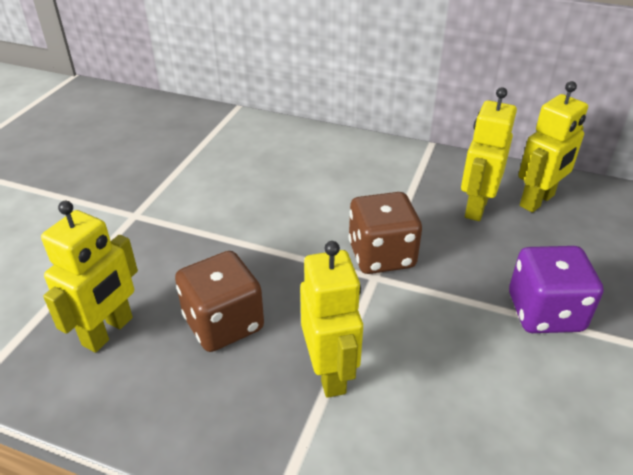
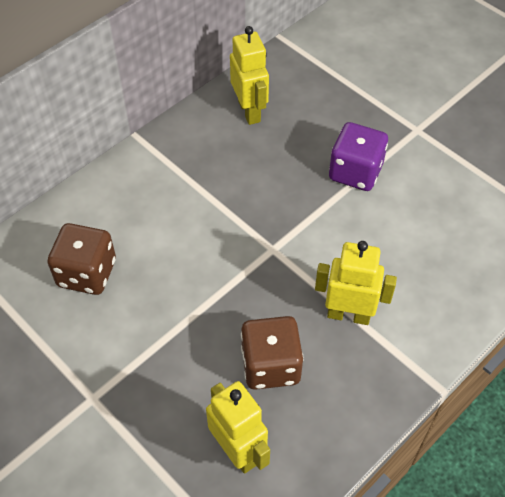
camera: 65 degrees left, 15 degrees up
brown dice [349,192,422,274] -> brown dice moved to [47,223,116,295]
yellow robot [461,87,517,221] -> none

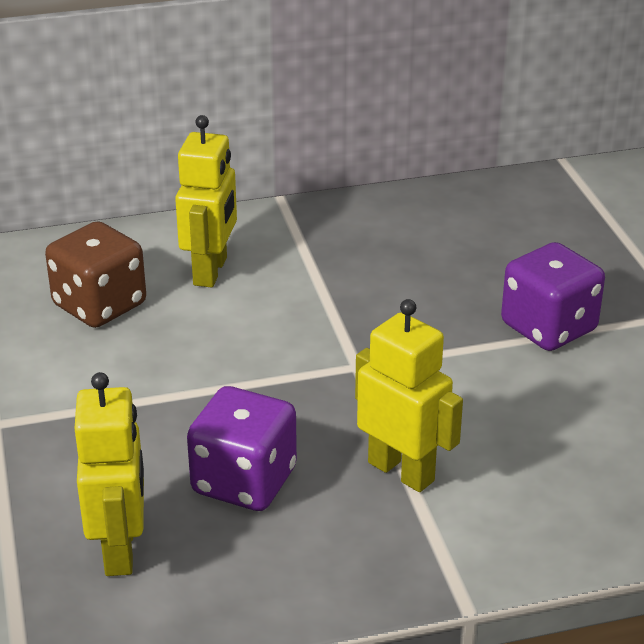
camera: 30 degrees right, 20 degrees down
yellow robot [230,26,269,125] -> yellow robot moved to [175,115,237,288]
brown dice [241,316,304,390] -> purple dice [187,386,297,511]

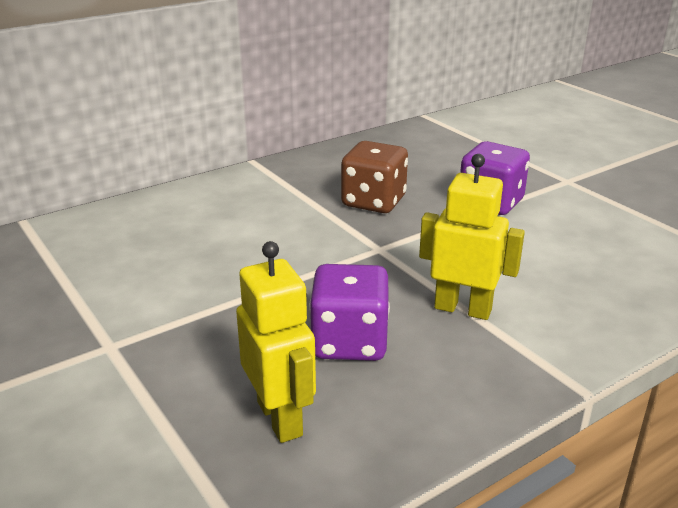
camera: 20 degrees left, 5 degrees down
brown dice [45,221,146,328] -> brown dice moved to [341,141,408,213]
yellow robot [175,115,237,288] -> none

